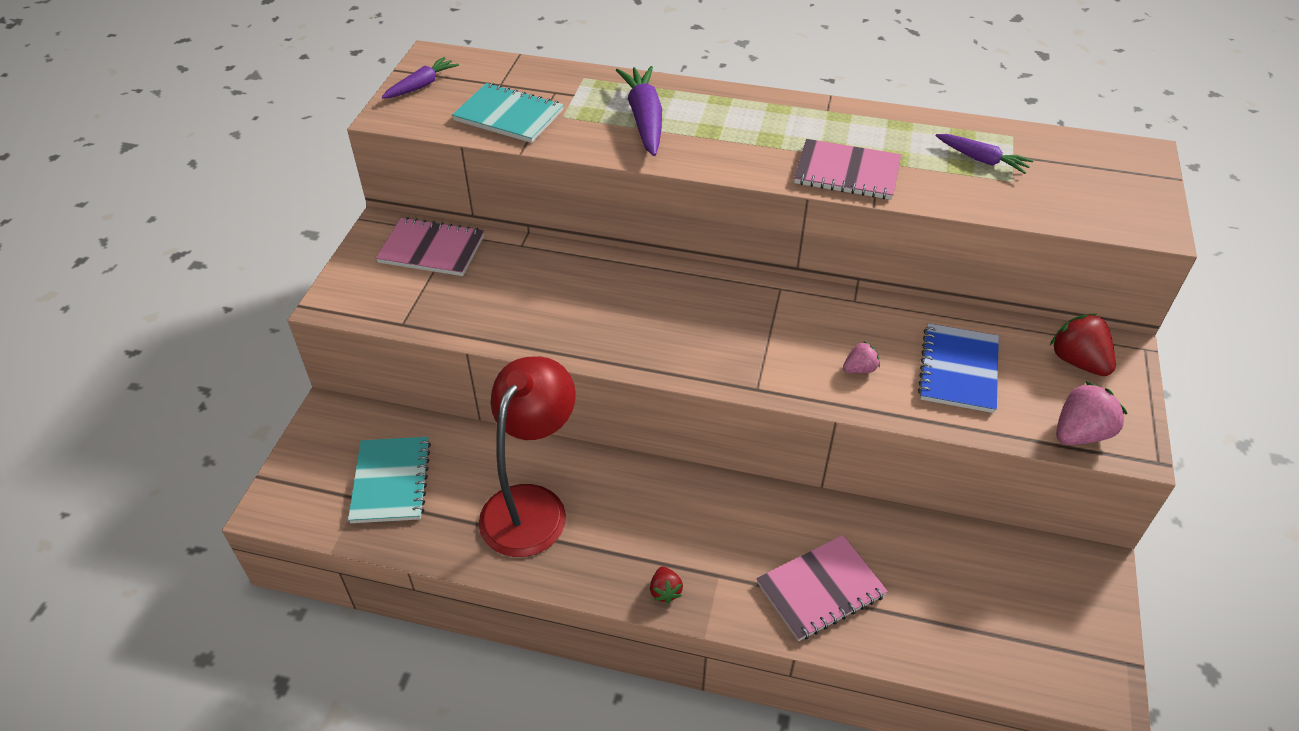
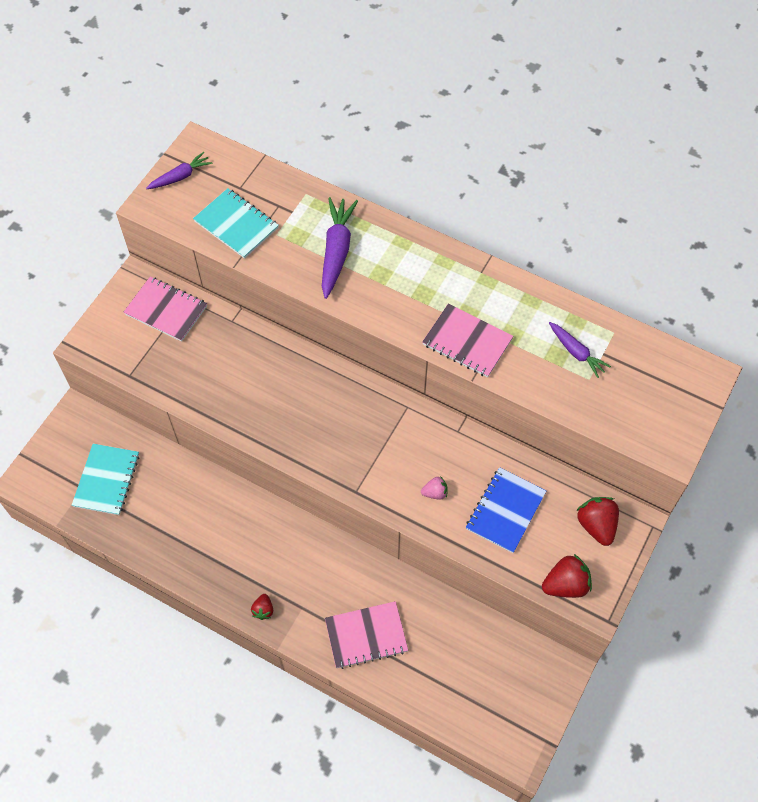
camera: 15 degrees right, 15 degrees up
red lamp [479,356,576,557] -> none
pink strawberry [1056,381,1128,445] -> red strawberry [542,554,592,598]

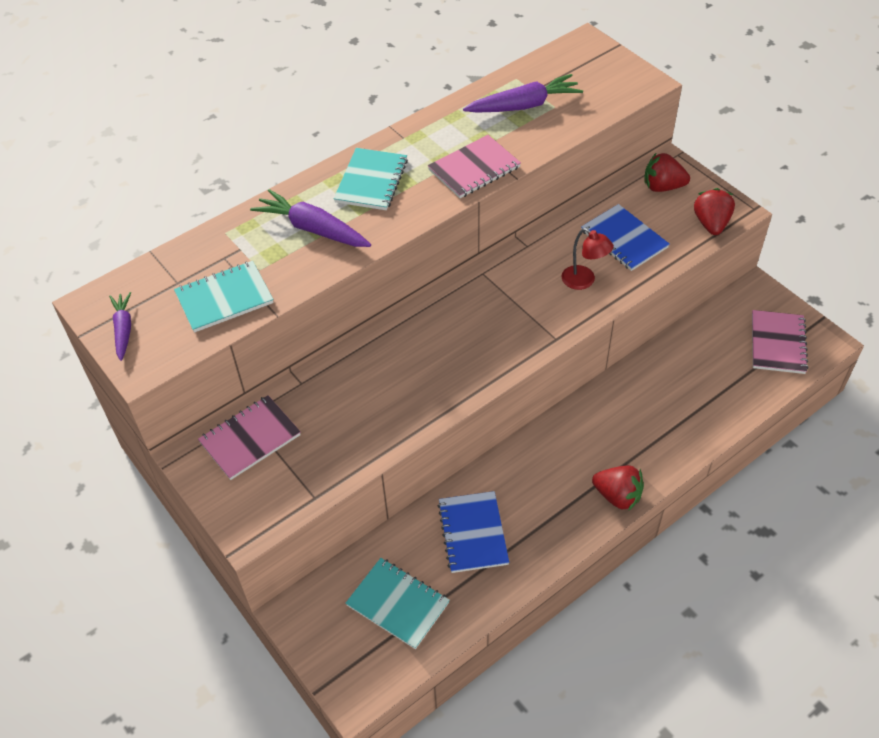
camera: 65 degrees left, 10 degrees down
red strawberry [251,594,273,620] -> red strawberry [592,465,644,511], size x1.77
pink notebook [325,601,408,669] -> pink notebook moved to [752,310,808,374]
pink strawberry [421,476,448,500] -> red lamp [562,228,614,290]
purple carrot [549,322,611,378] -> purple carrot [463,74,583,113], size x1.64
none -> turquoise notebook [334,148,408,210]
none -> blue notebook [438,491,509,573]

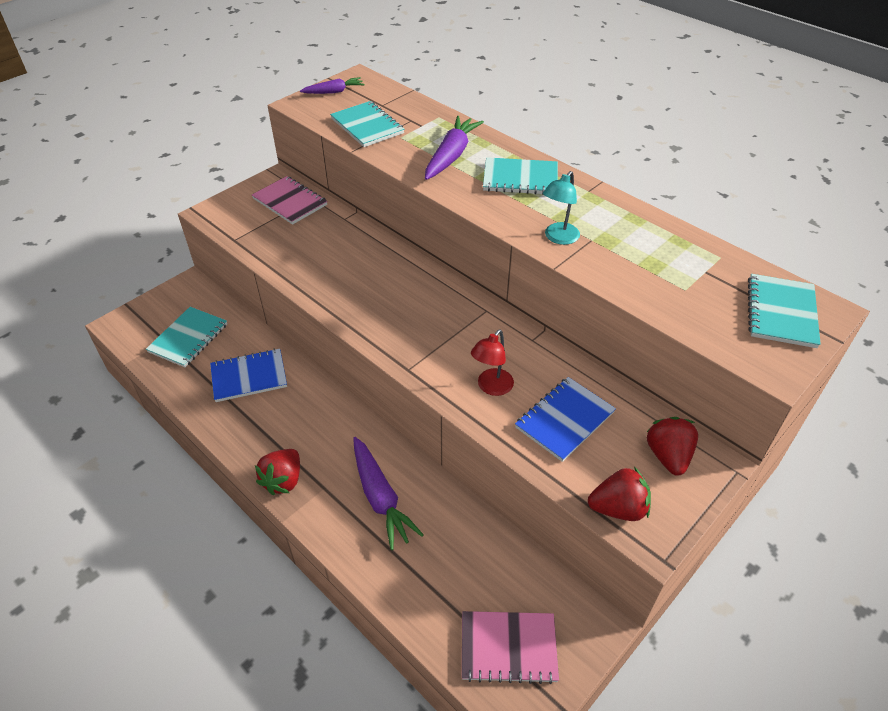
camera: 80 degrees right, 5 degrees down
pink notebook [428,135,521,198] -> turquoise lamp [543,171,580,245]
purple carrot [463,74,583,113] -> purple carrot moved to [353,437,424,550]
none -> turquoise notebook [748,274,821,348]

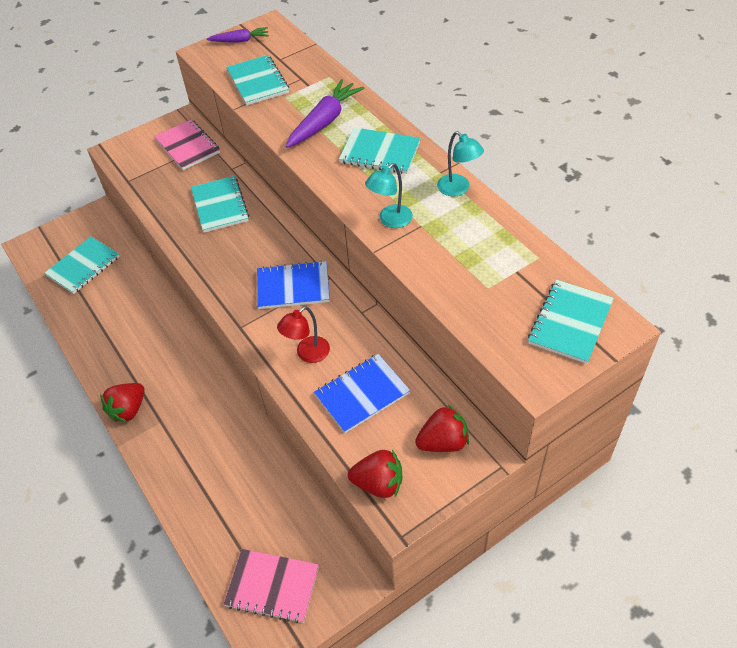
camera: 15 degrees right, 5 degrees up
blue notebook [210,349,287,402] -> blue notebook moved to [257,261,330,309]
purple carrot [353,437,424,550] -> none
red strawberry [647,417,698,476] -> red strawberry turned 60 degrees clockwise [415,405,469,452]
none -> turquoise notebook [191,176,249,233]
none -> turquoise lamp [437,131,484,196]

